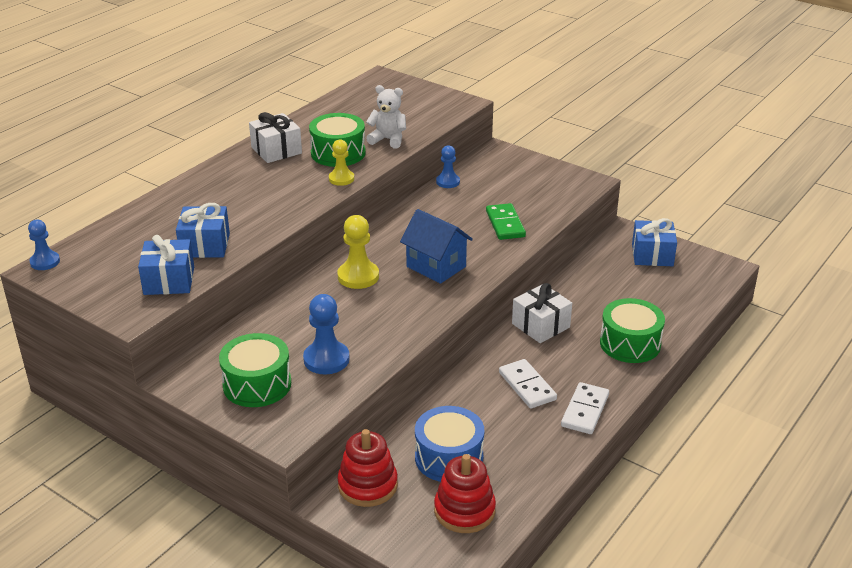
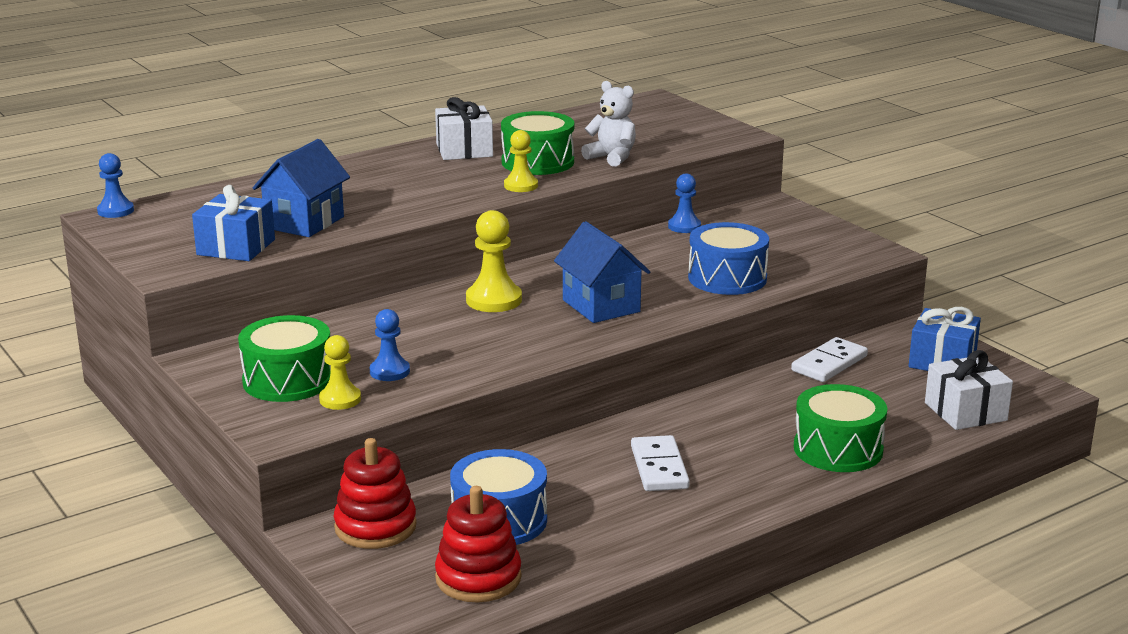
camera: 20 degrees right, 10 degrees down
blue gift [176,203,230,258] -> blue house [253,139,350,237]
blue pawn [303,294,350,374] -> blue pawn [370,309,410,381], size x0.65
green domino [486,203,526,240] -> blue drum [688,222,769,295]
white gift [512,283,572,343] -> white gift moved to [925,350,1013,430]
white domino [561,382,609,434] -> white domino moved to [791,337,868,382]
none -> yellow pawn [319,335,361,410]

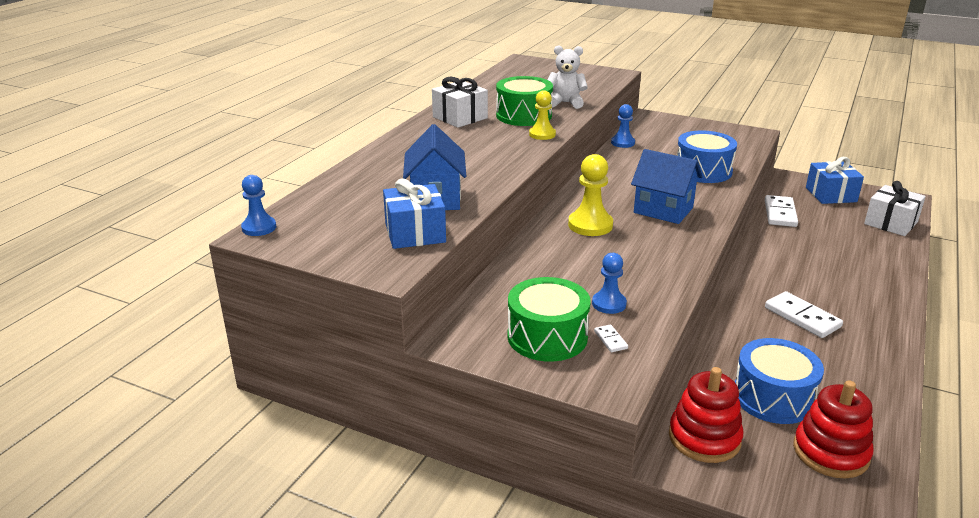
camera: 30 degrees left, 5 degrees up
yellow pawn [319,335,361,410] -> white domino [594,325,628,352]
green drum [794,384,887,472] -> none

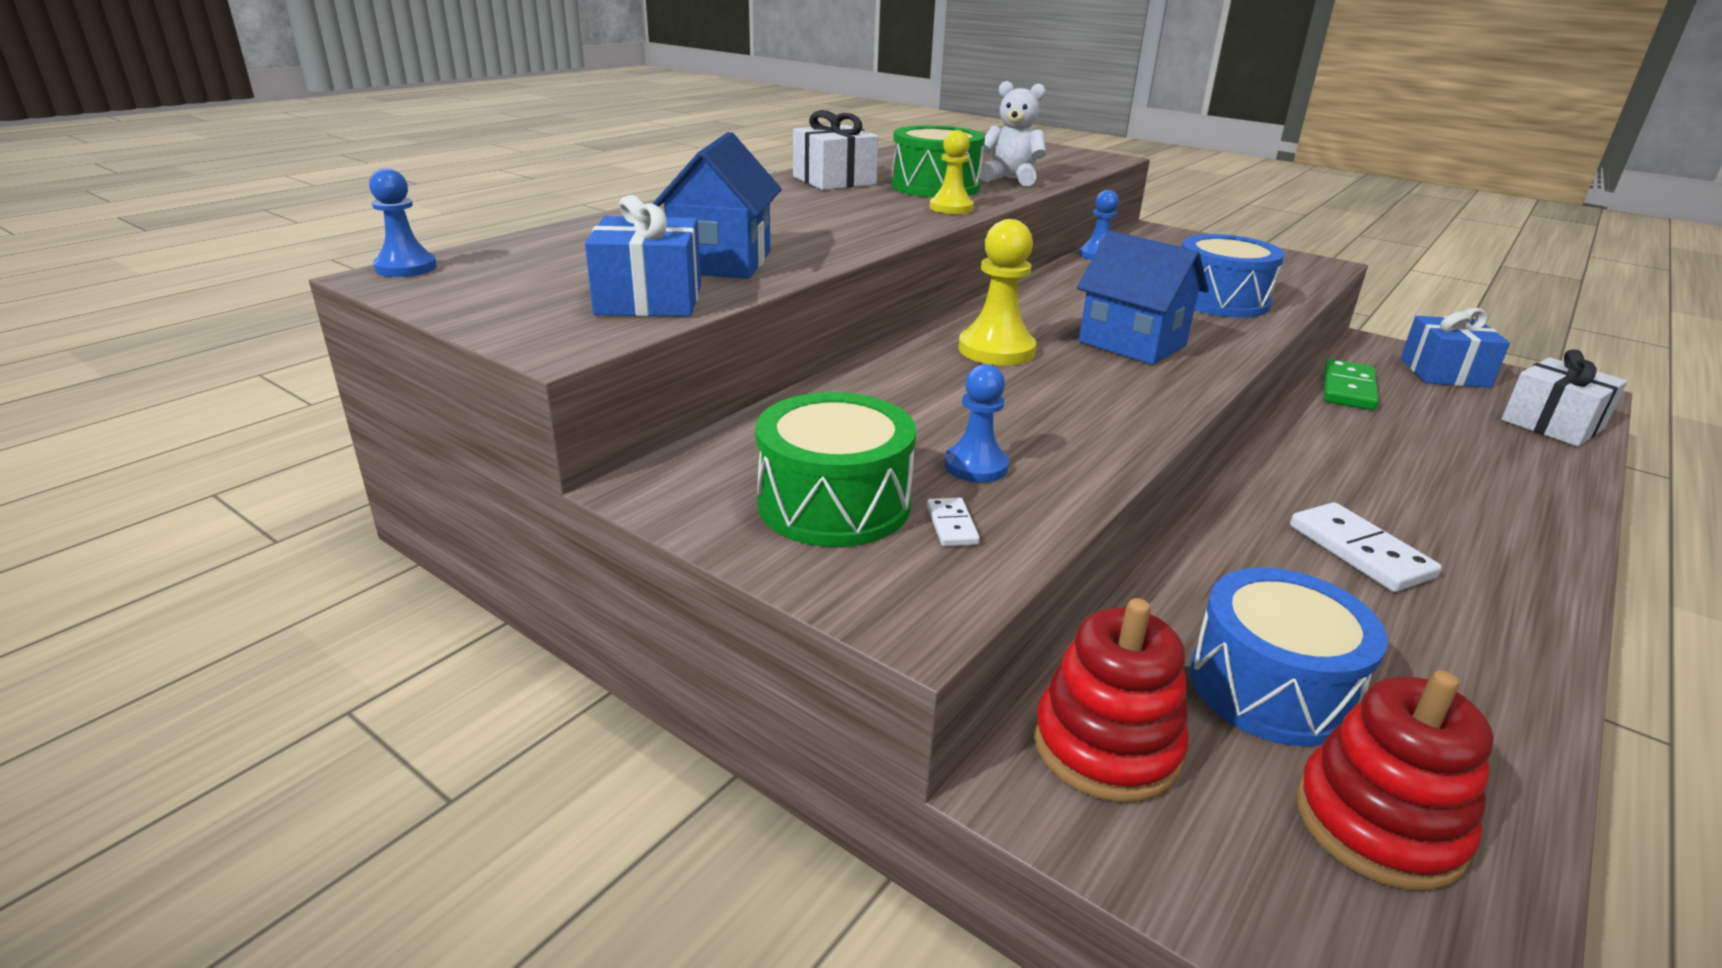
camera: 10 degrees right, 0 degrees up
white domino [765,195,798,227] -> green domino [1324,359,1379,410]

